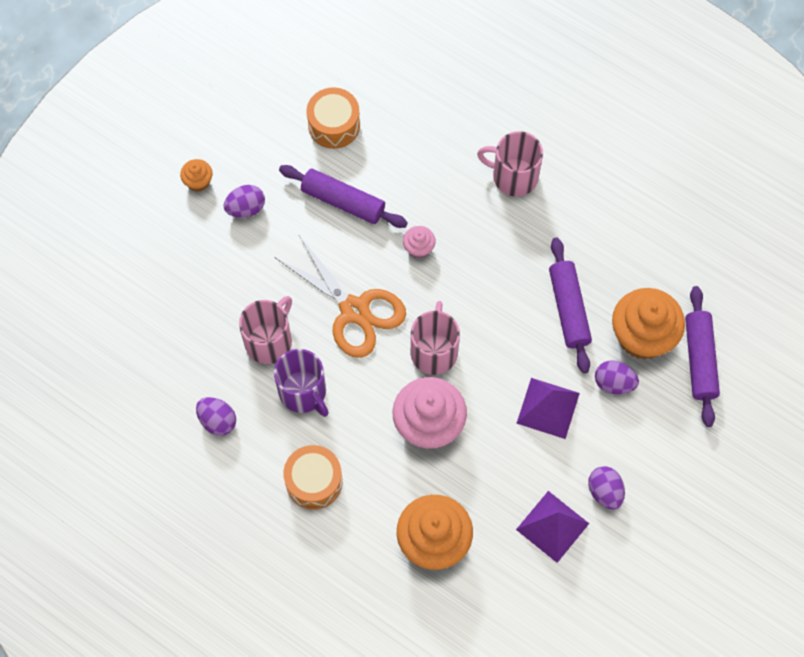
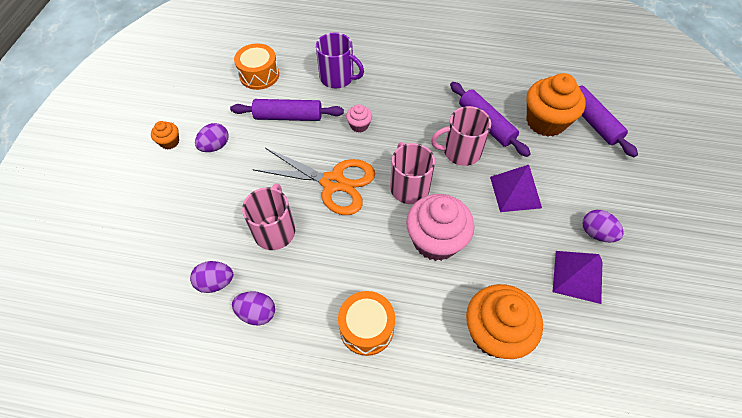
camera: 25 degrees left, 10 degrees down
purple mug [274,349,329,417] -> purple mug moved to [316,33,364,88]
pink mug [477,131,543,196] -> pink mug moved to [431,106,491,166]
purple egg [595,361,639,395] -> purple egg moved to [190,261,233,293]

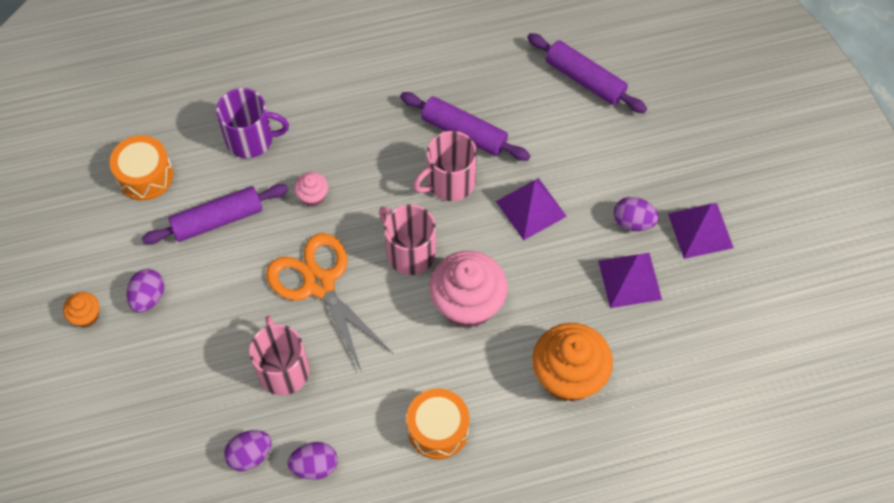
camera: 25 degrees left, 5 degrees up
orange scissors [252,148,375,215] -> orange scissors turned 120 degrees counterclockwise [266,233,393,372]
orange cupcake [527,73,586,137] -> none
none -> purple pyramid [668,203,734,259]

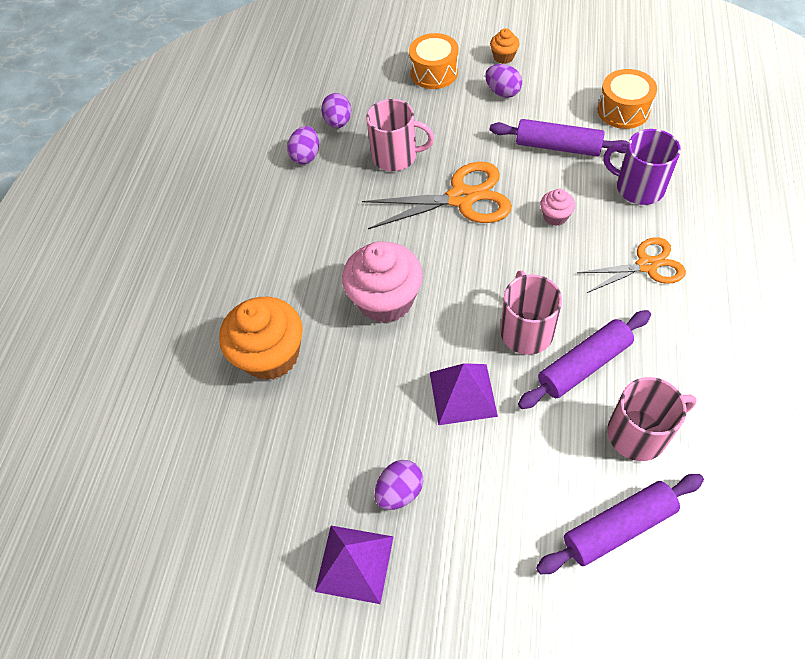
camera: 120 degrees right, 5 degrees down
purple rolling pin [142,184,288,244] -> purple rolling pin turned 75 degrees counterclockwise [490,119,629,156]
purple mug [216,88,289,158] -> purple mug turned 90 degrees clockwise [603,129,681,205]
pink mug [379,204,436,275] -> pink mug moved to [607,377,697,461]
orange drum [406,388,469,459] -> orange drum moved to [409,33,458,89]
purple pyramid [598,253,662,308] -> none
none -> orange scissors [577,237,686,293]

